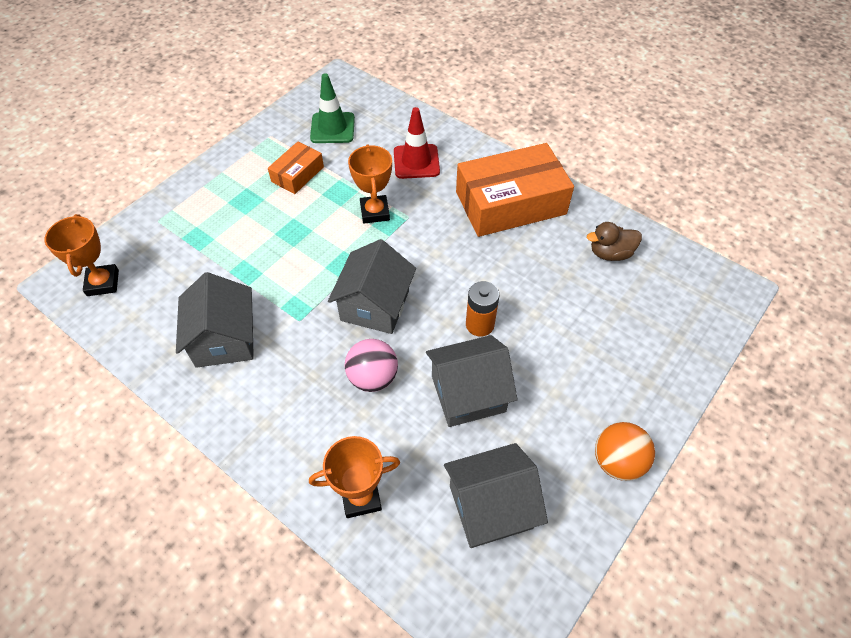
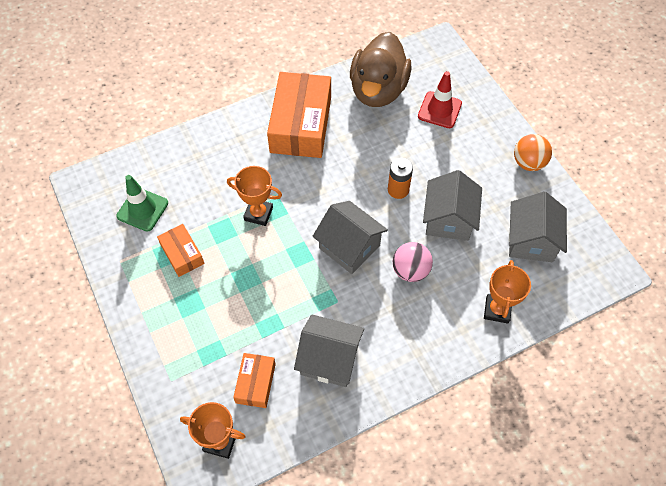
camera: 65 degrees left, 5 degrees up
red traffic cone [394,107,440,179] -> red traffic cone moved to [418,71,462,128]
brown duck [587,222,642,261] -> brown duck [350,32,412,107], size x2.14
none -> orange box [233,353,276,408]

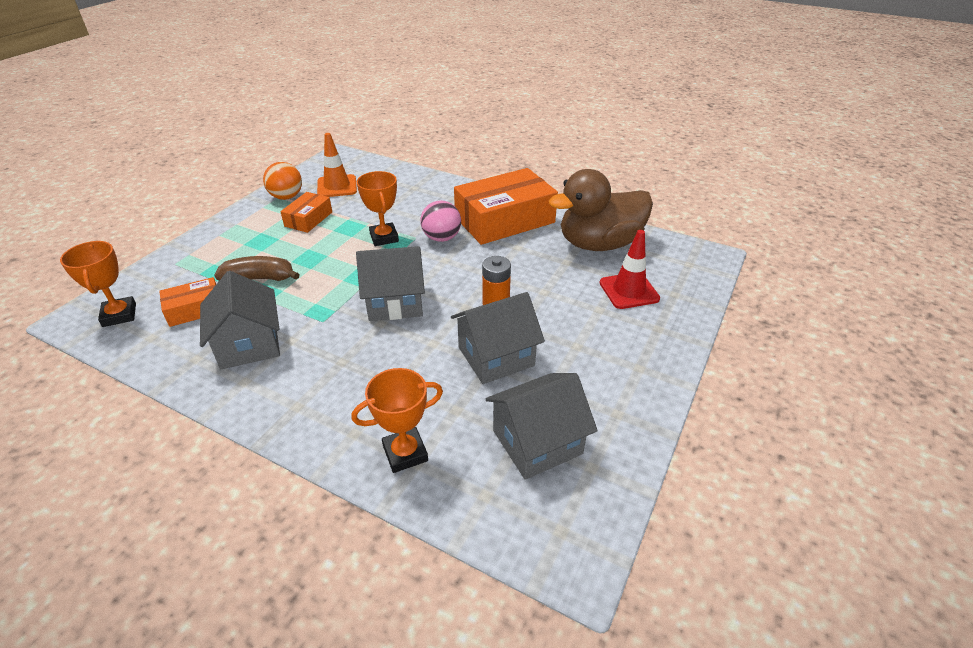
camera: 55 degrees right, 20 degrees down
green traffic cone [116,175,168,231] -> orange traffic cone [317,133,357,197]
grey house [312,201,388,274] -> grey house turned 75 degrees clockwise [356,246,425,321]
pink ball [392,242,433,282] -> pink ball moved to [420,200,461,242]
orange ball [514,134,552,171] -> orange ball moved to [263,162,302,200]
none -> brown banana [214,256,300,281]

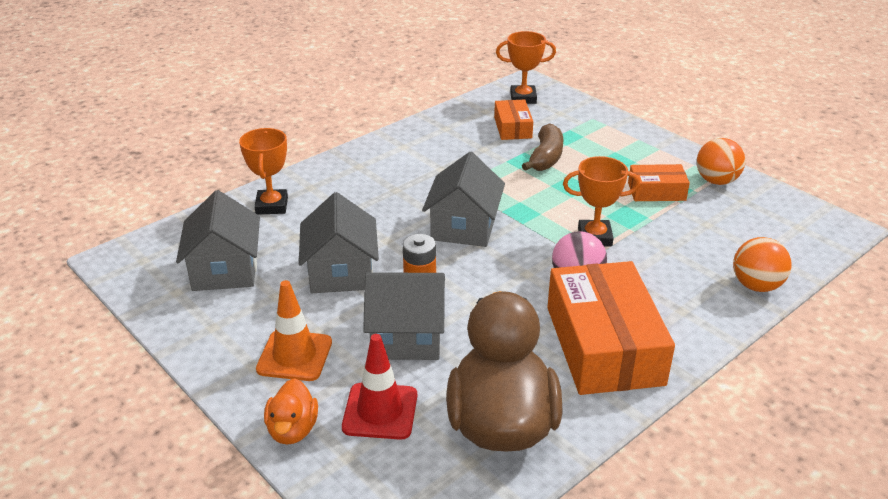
camera: 110 degrees right, 5 degrees down
grey house [200,271,280,369] -> grey house moved to [363,272,445,360]
orange box [280,192,332,233] -> orange box turned 45 degrees counterclockwise [628,164,690,201]
orange traffic cone [317,133,357,197] -> orange traffic cone moved to [256,280,332,381]
none -> orange duck [264,378,318,444]
none -> orange ball [733,237,792,292]

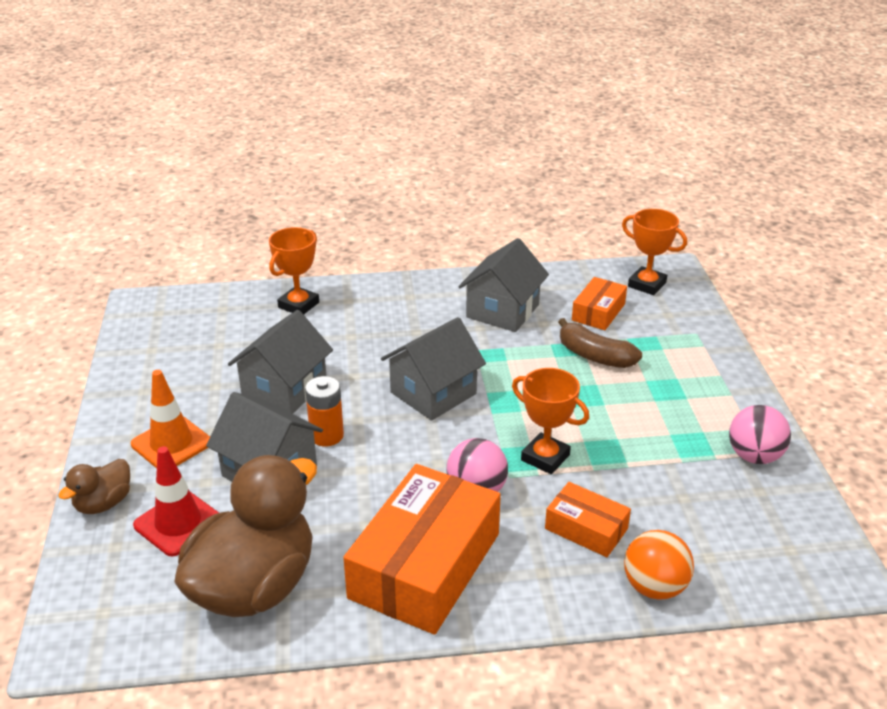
camera: 35 degrees right, 0 degrees up
grey house [176,190,260,291] -> grey house moved to [458,238,549,332]
orange duck [264,378,318,444] -> brown duck [58,459,130,514]
brown banana [522,123,563,171] -> brown banana turned 75 degrees clockwise [558,318,642,368]
orange box [628,164,690,201] -> orange box moved to [545,482,631,557]
orange ball [697,138,745,185] -> pink ball [729,405,791,464]

